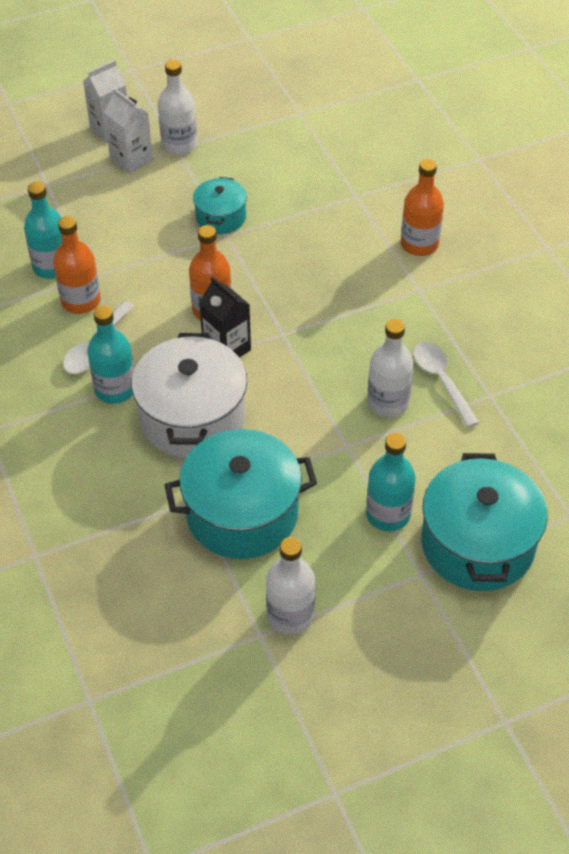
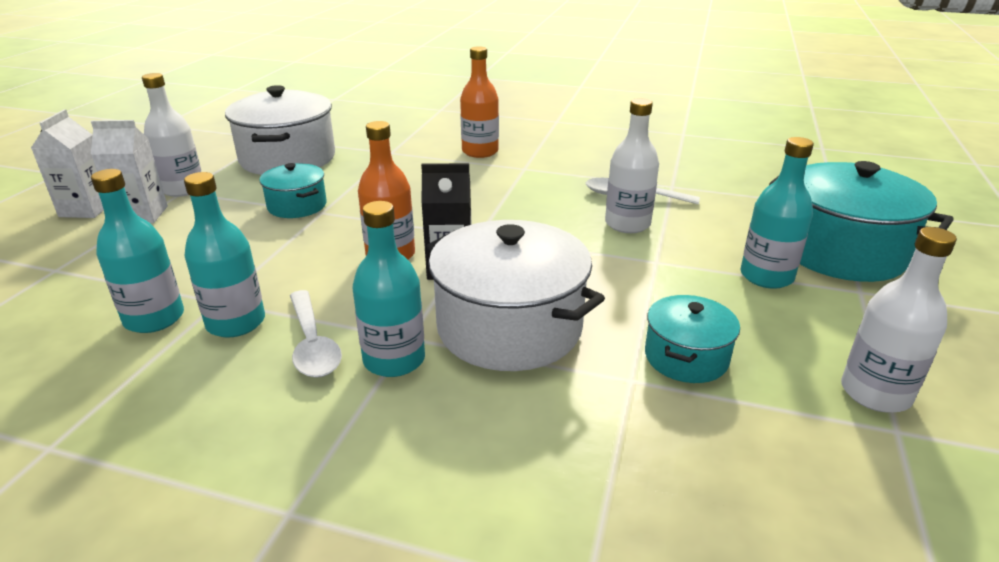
camera: 50 degrees left, 20 degrees down
orange bottle [53,216,101,314] -> turquoise bottle [184,172,265,337]
turquoise pot [165,429,317,559] -> turquoise pot [645,295,740,383], size x0.54
none -> white pot [225,85,335,175]

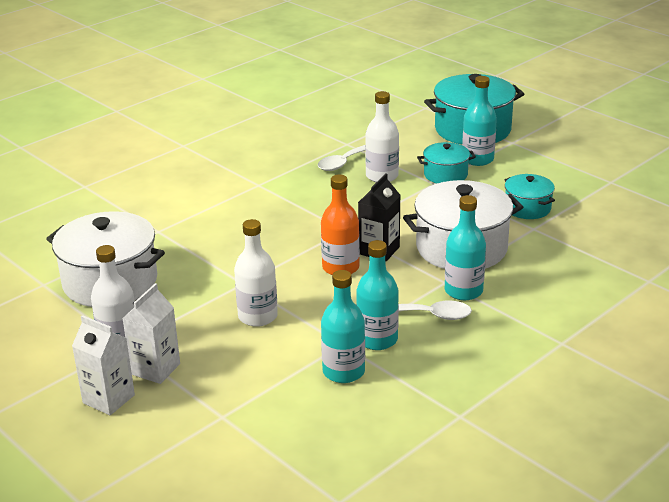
camera: 60 degrees left, 0 degrees up
turquoise pot [260,163,327,218] -> turquoise pot moved to [417,142,476,183]
orange bottle [460,46,499,158] -> none
white bottle [841,227,957,413] -> white bottle moved to [234,219,278,327]

